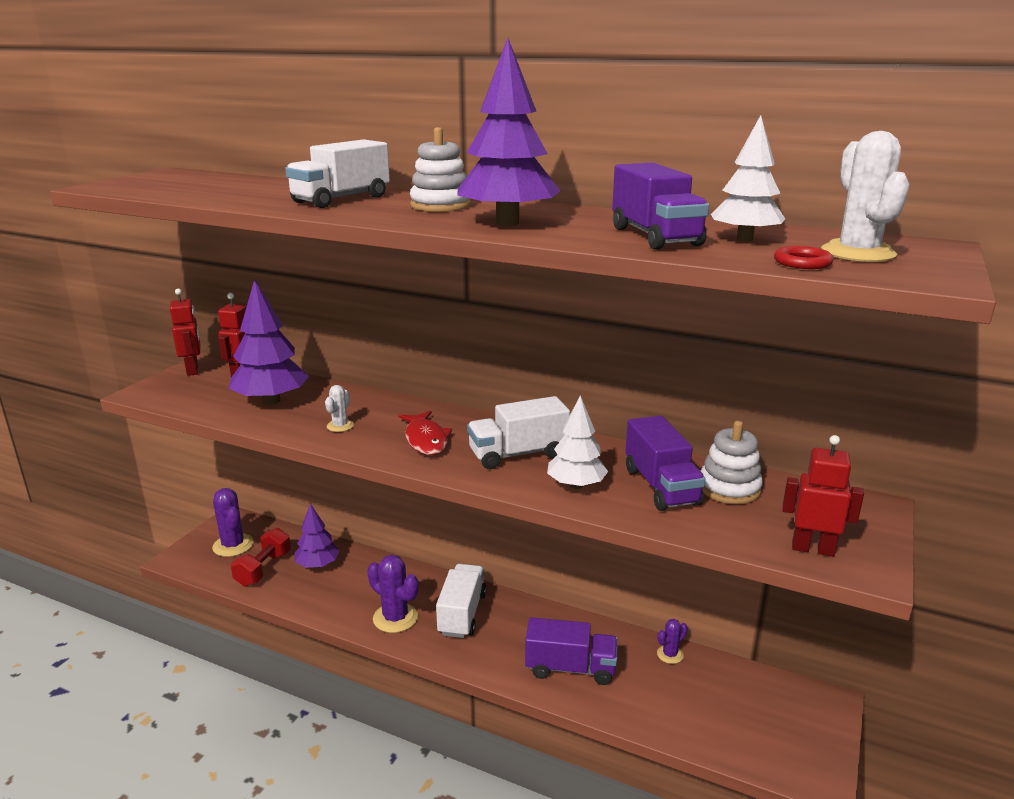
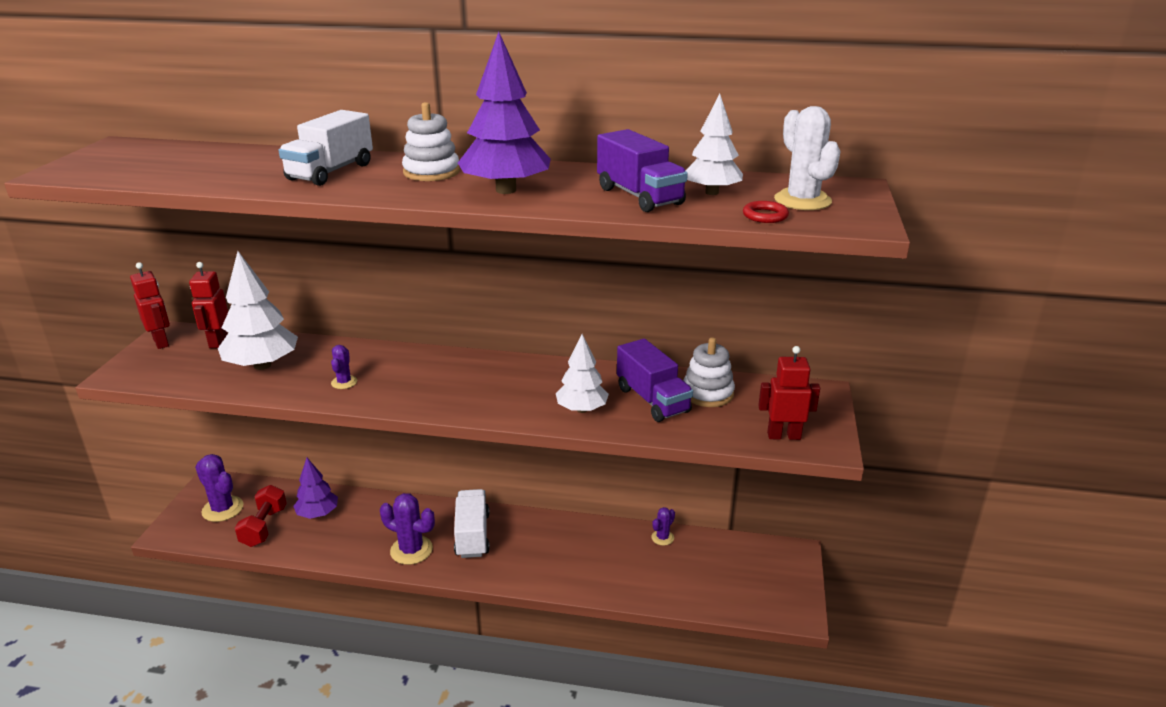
camera: 15 degrees left, 5 degrees up
purple tree [229,279,309,405] -> white tree [218,251,298,370]
white cactus [325,385,354,432] -> purple cactus [331,345,357,389]
red fish [399,411,452,455] -> none
white truck [467,396,570,469] -> none
purple truck [525,617,618,685] -> none

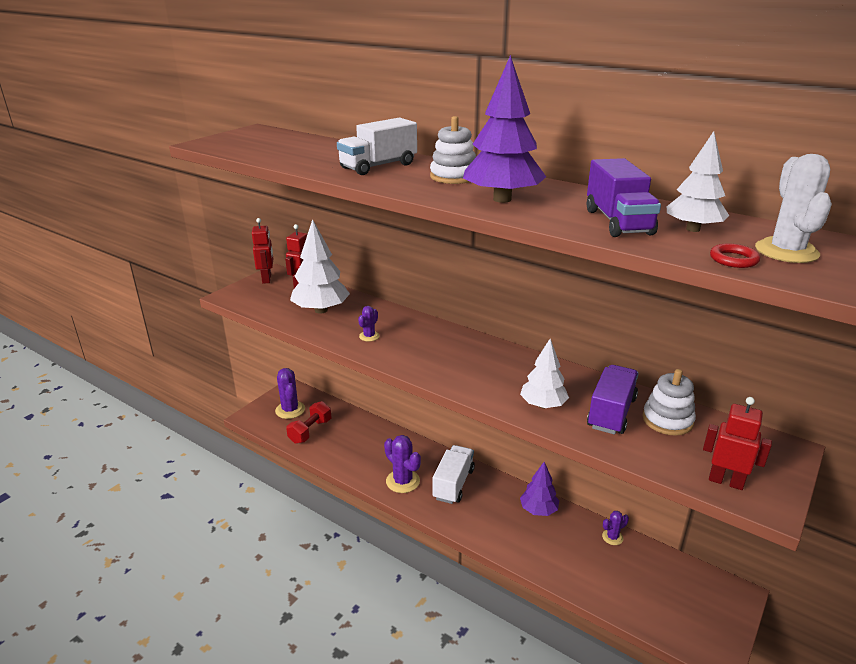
camera: 25 degrees right, 0 degrees up
purple tree [293,458,338,519] -> purple tree moved to [520,462,559,516]
purple truck [617,339,693,422] -> purple truck turned 150 degrees counterclockwise [587,365,639,434]

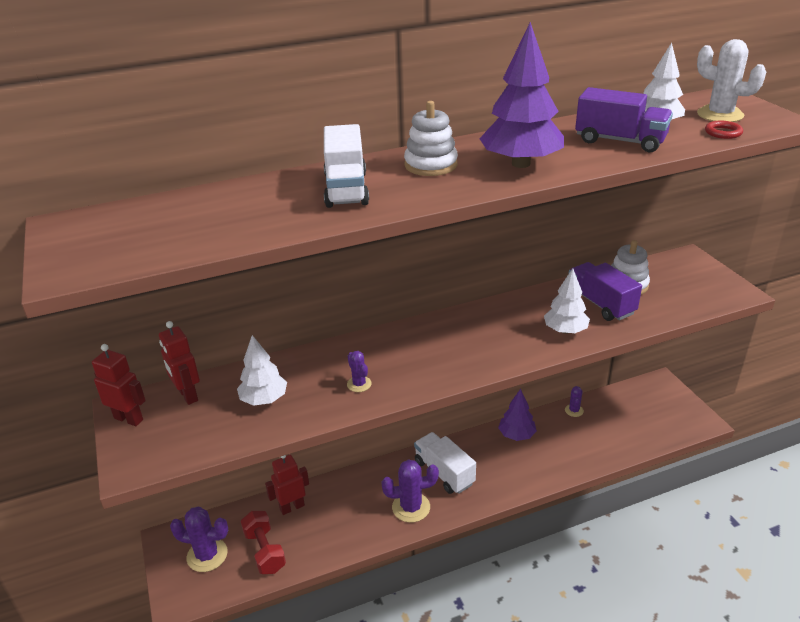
camera: 55 degrees left, 5 degrees up
white tree [290,219,350,314] -> white tree [237,335,287,406], size x0.64
red robot [703,397,772,490] -> red robot moved to [265,455,309,515]

